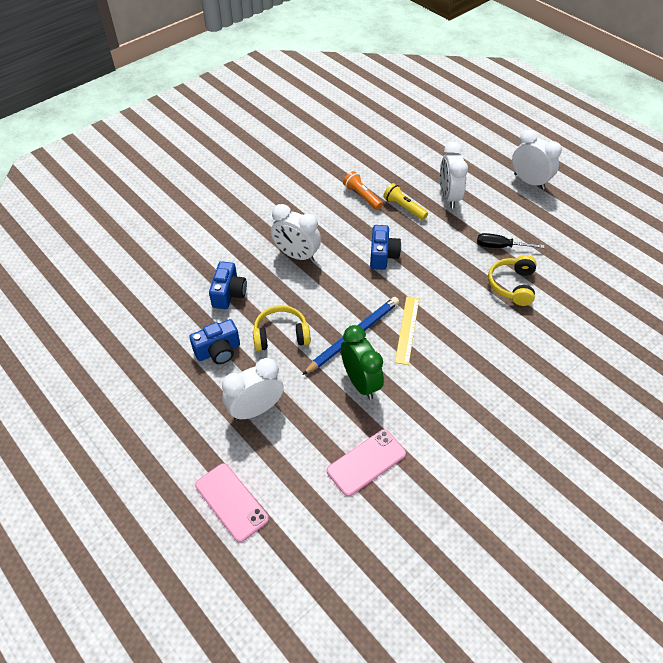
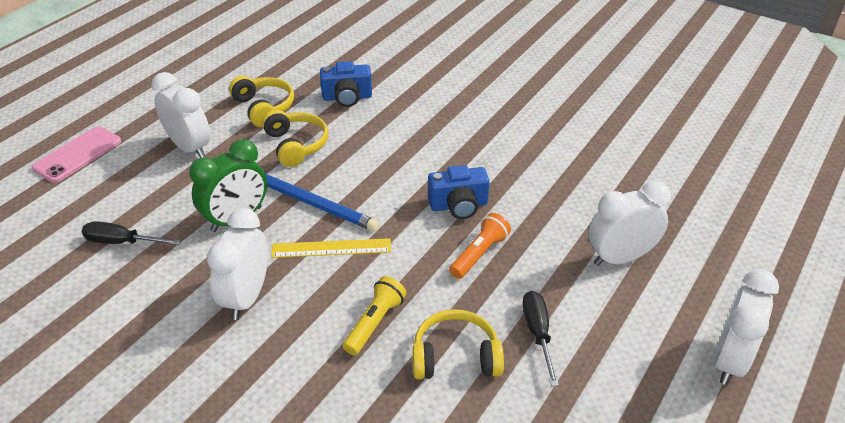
camera: 75 degrees right, 10 degrees down
blue camera [189,319,240,364] -> yellow headphones [229,76,294,127]
white clock [271,204,321,262] -> white clock moved to [207,208,268,320]
pink phone [327,429,406,496] -> black screwdriver [82,221,181,245]
orange flashlight [343,171,383,210] -> orange flashlight moved to [449,213,511,279]
yellow flashlight [383,183,428,220] -> yellow flashlight moved to [343,276,406,355]

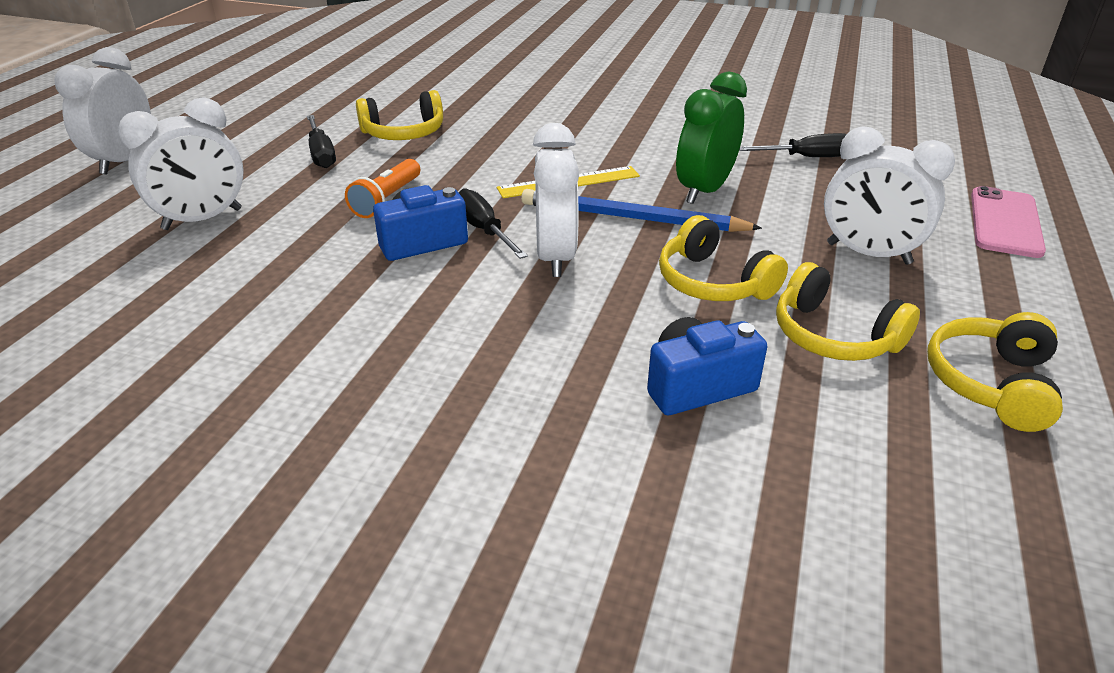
camera: 165 degrees right, 5 degrees down
white clock [207,208,268,320] -> white clock moved to [533,123,579,277]
yellow flashlight [343,276,406,355] -> none
none -> black screwdriver [458,188,528,259]
none -> yellow headphones [927,312,1063,432]

